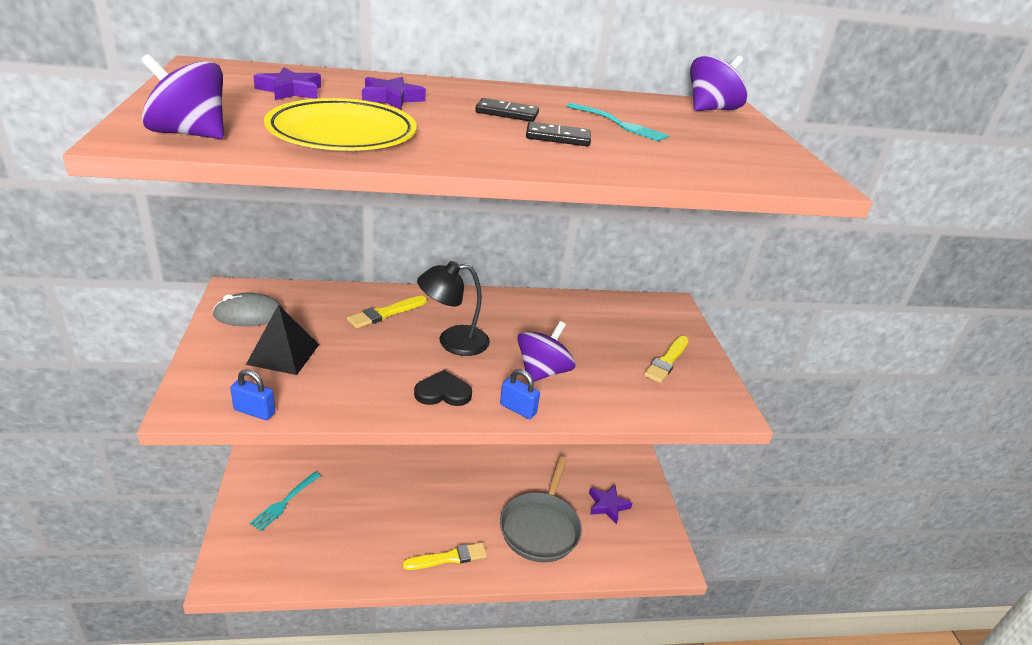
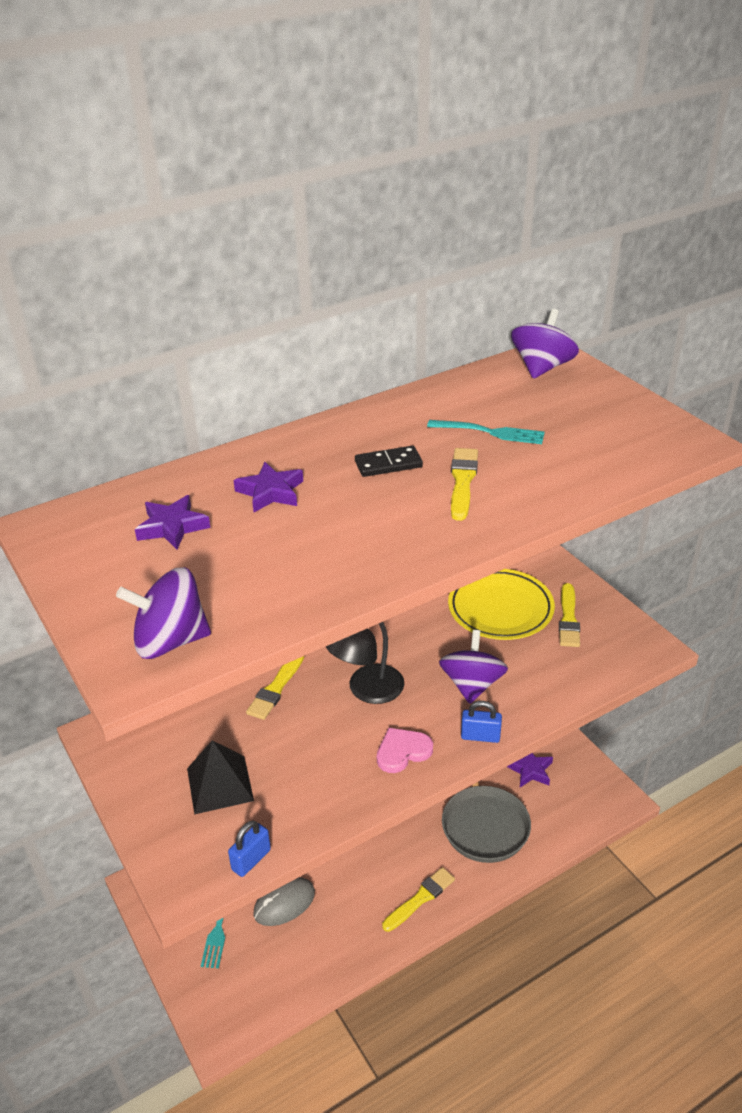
camera: 20 degrees left, 5 degrees up
grey mouse [213,293,283,326] -> grey mouse moved to [253,877,315,926]
blue padlock [230,369,275,420] -> blue padlock turned 45 degrees counterclockwise [228,821,271,877]
yellow plate [264,98,417,151] -> yellow plate moved to [448,569,555,640]
black heart [414,370,472,406] -> pink heart [377,728,433,773]
black domino [526,121,591,147] -> yellow brush [451,448,478,521]

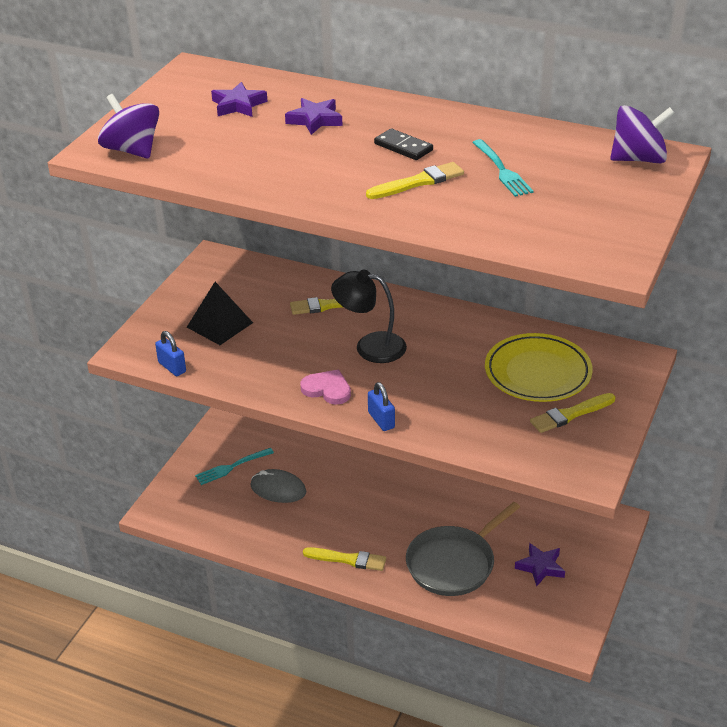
camera: 55 degrees right, 0 degrees up
blue padlock [228,821,271,877] -> blue padlock turned 45 degrees clockwise [155,331,186,376]
purple spinning top [439,630,508,704] -> none

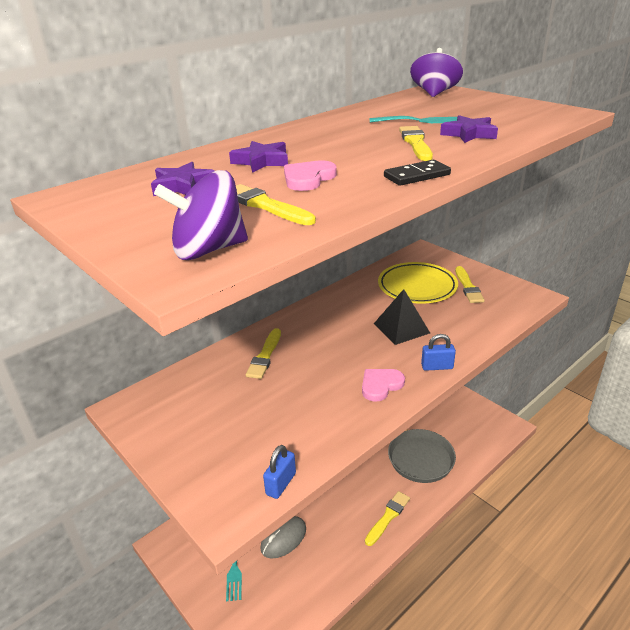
camera: 65 degrees left, 5 degrees down
blue padlock [155,331,186,376] -> blue padlock turned 45 degrees counterclockwise [263,445,296,499]
black pyramid [187,282,253,345] -> black pyramid moved to [374,289,430,345]
black lamp [331,269,407,363] -> none
black domino [374,128,433,160] -> black domino moved to [384,160,451,186]
purple star [515,543,565,586] -> purple star moved to [440,115,498,143]
none -> yellow brush [236,184,316,225]
none -> pink heart [284,160,337,191]

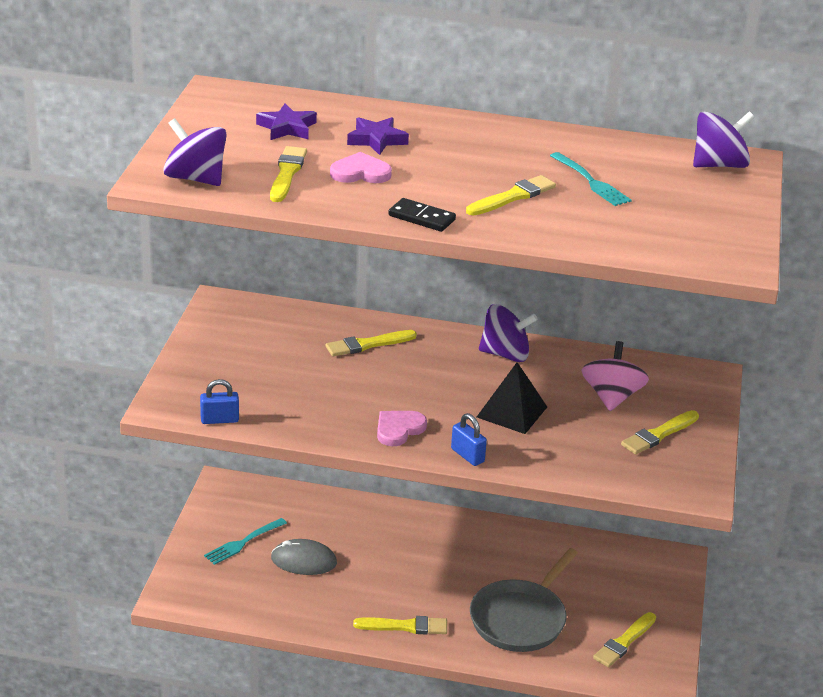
camera: 50 degrees right, 0 degrees up
pink heart [362,369,405,402] -> pink heart turned 60 degrees counterclockwise [377,411,427,446]
yellow plate [378,262,458,303] -> pink spinning top [582,341,649,411]
purple star [440,115,498,143] -> none
none -> purple spinning top [479,304,538,362]
none -> yellow brush [593,612,656,667]

